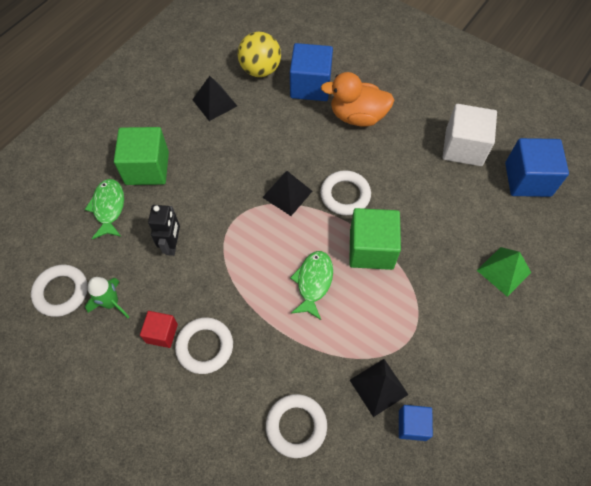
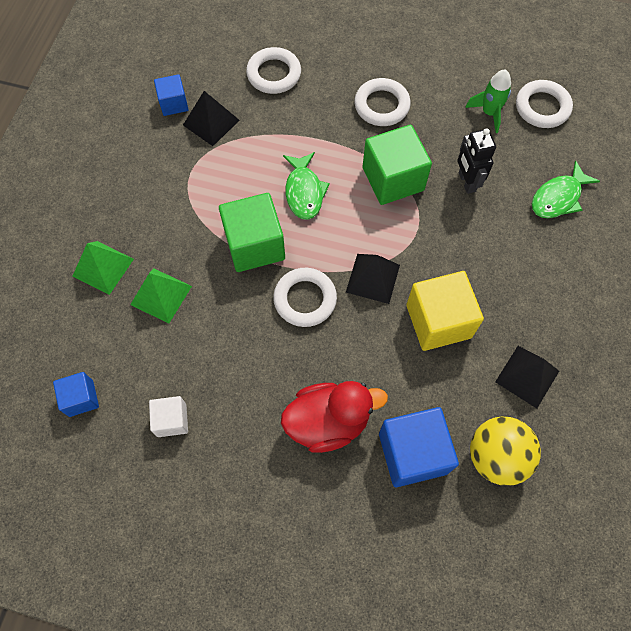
camera: 160 degrees right, 5 degrees up
green fish [85,179,124,239] -> green fish turned 75 degrees clockwise [532,160,600,218]
green cube [114,127,169,185] -> green cube moved to [363,125,432,205]
red cube [140,311,178,348] -> none
orange duck [321,72,394,127] -> red duck [281,381,388,453]
white cube [443,104,497,166] -> white cube [149,396,188,437], size x0.55
blue cube [505,138,569,197] -> blue cube [53,372,99,417], size x0.55
none -> green pyramid [130,269,192,323]
none -> yellow cube [406,271,484,351]

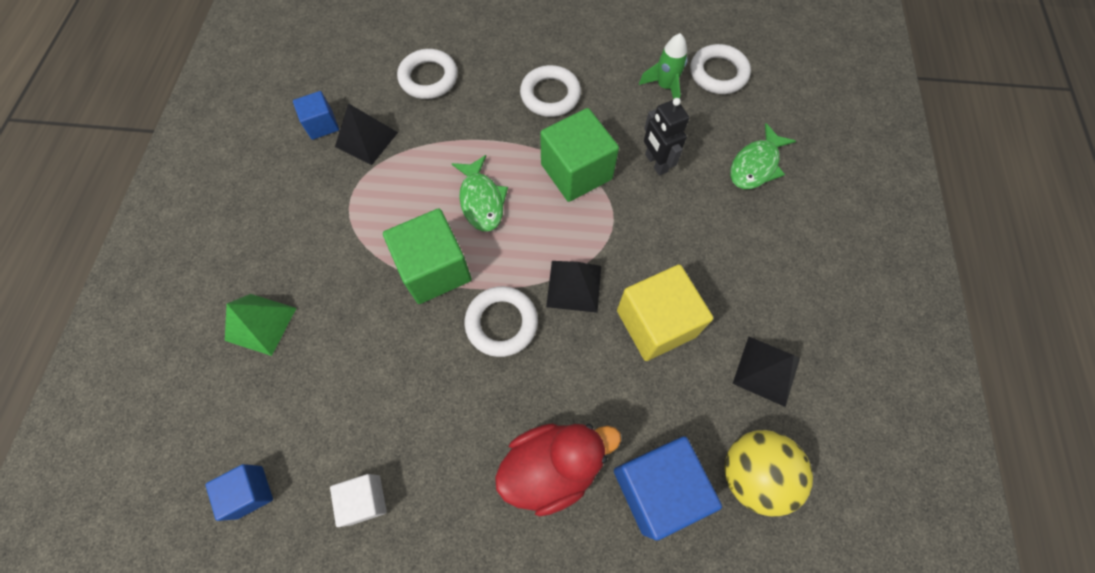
camera: 10 degrees left, 0 degrees up
green pyramid [130,269,192,323] -> none

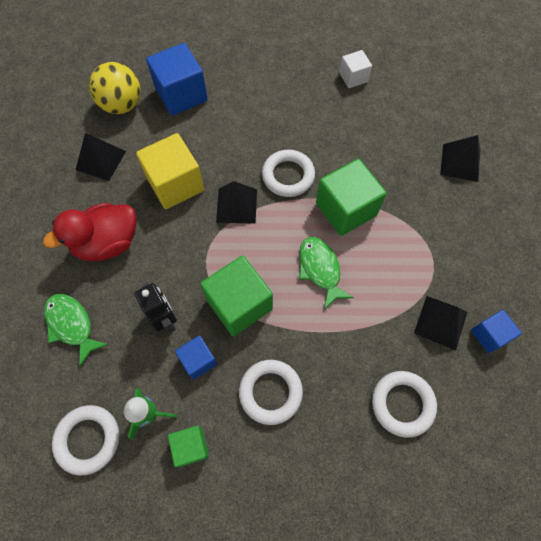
camera: 175 degrees right, 0 degrees up
blue cube [205,464,273,521] -> blue cube moved to [175,335,217,380]
green pyramid [225,294,296,356] -> black pyramid [440,135,480,182]
red duck [495,423,621,517] -> red duck moved to [43,203,136,261]
green fish [730,123,796,189] -> green fish turned 75 degrees counterclockwise [44,294,109,367]
none -> green cube [168,426,209,467]

